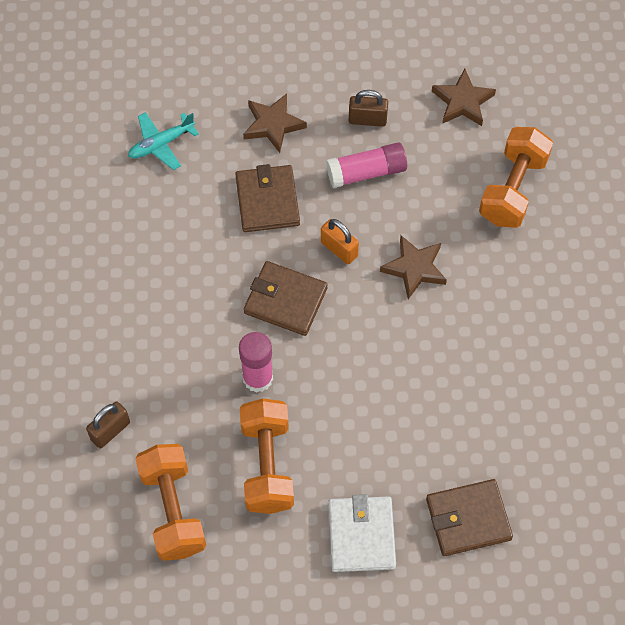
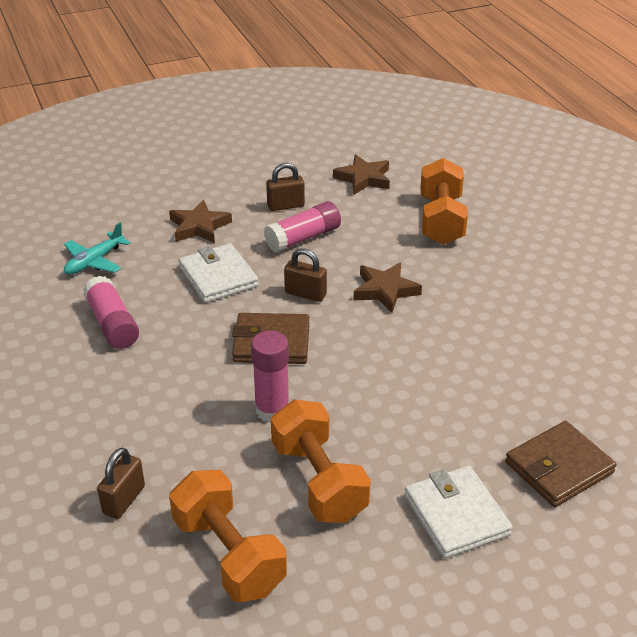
camera: 20 degrees left, 25 degrees down
brown wallet [235,164,300,232] -> white wallet [179,243,258,303]
orange padlock [321,219,359,264] -> brown padlock [284,248,327,302]
none -> pink glue stick [83,276,139,349]

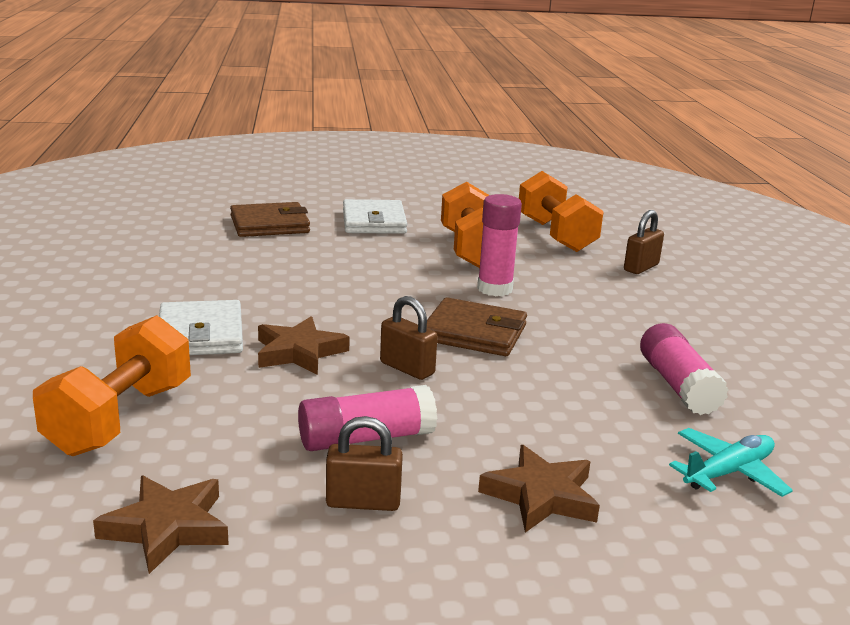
camera: 165 degrees left, 15 degrees down
white wallet [179,243,258,303] -> white wallet moved to [159,300,243,355]

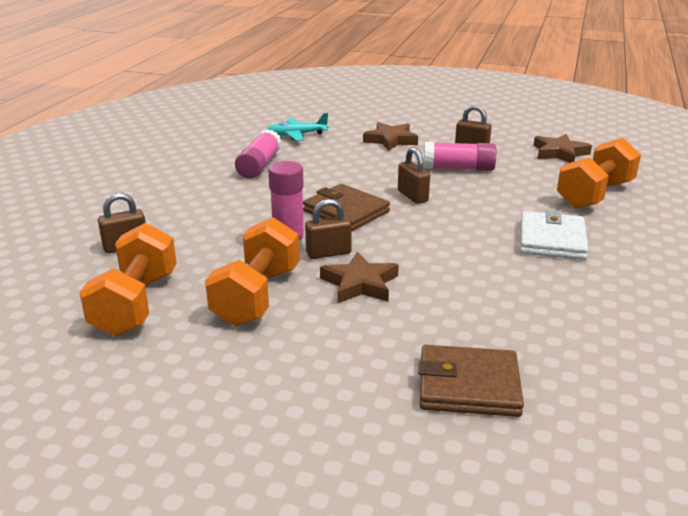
camera: 155 degrees left, 5 degrees up
brown star [258,317,350,375] -> brown star moved to [320,252,399,303]
white wallet [343,199,407,234] -> none
none -> brown padlock [305,199,352,259]

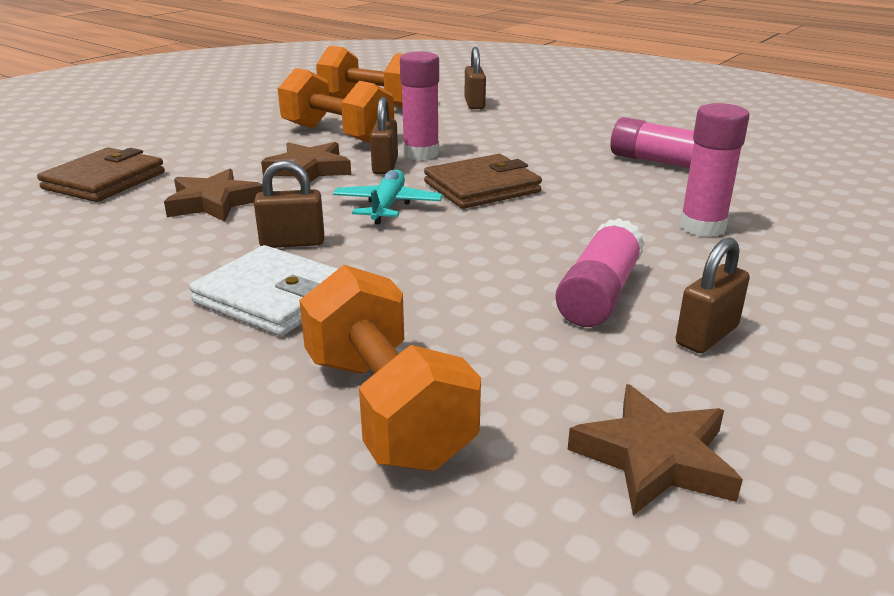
camera: 110 degrees right, 0 degrees up
turquoise plane [267,113,329,141] -> turquoise plane moved to [333,169,443,224]
brown star [363,122,418,151] -> brown star moved to [164,169,263,222]
brown padlock [398,147,430,204] -> brown padlock moved to [254,160,324,248]
none -> pink glue stick [679,103,750,237]

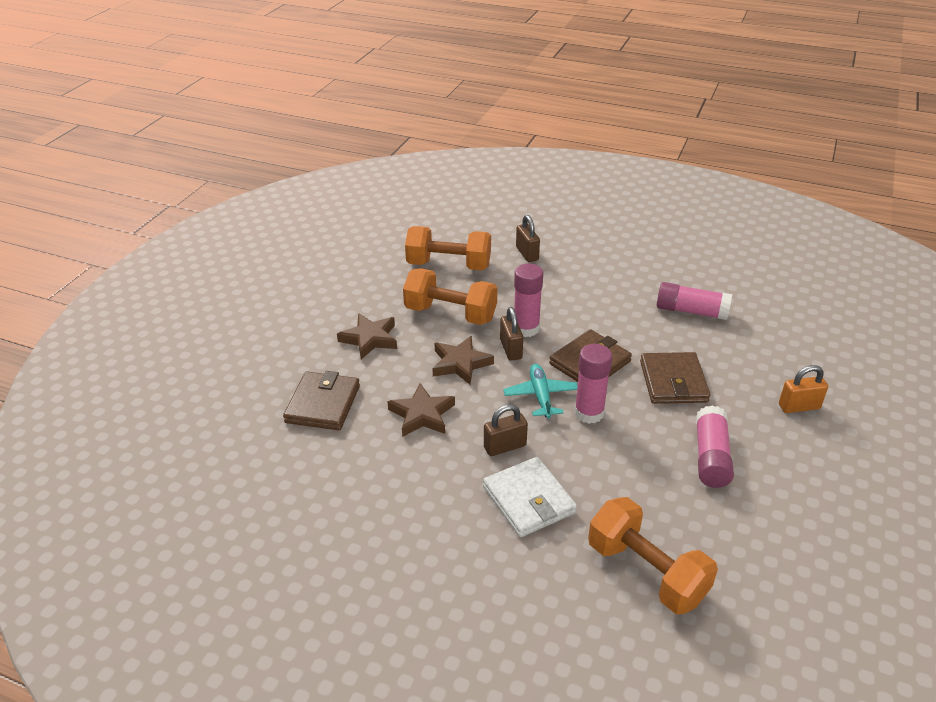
camera: 15 degrees left, 10 degrees up
white wallet [189,245,338,336] -> white wallet turned 45 degrees clockwise [483,457,577,537]
brown star [567,384,743,516] -> brown star moved to [337,313,397,359]
brown padlock [676,237,750,353] -> none
pink glue stick [679,103,750,237] -> pink glue stick moved to [574,344,612,424]
none -> brown wallet [640,352,710,404]
none -> orange padlock [779,365,828,413]

